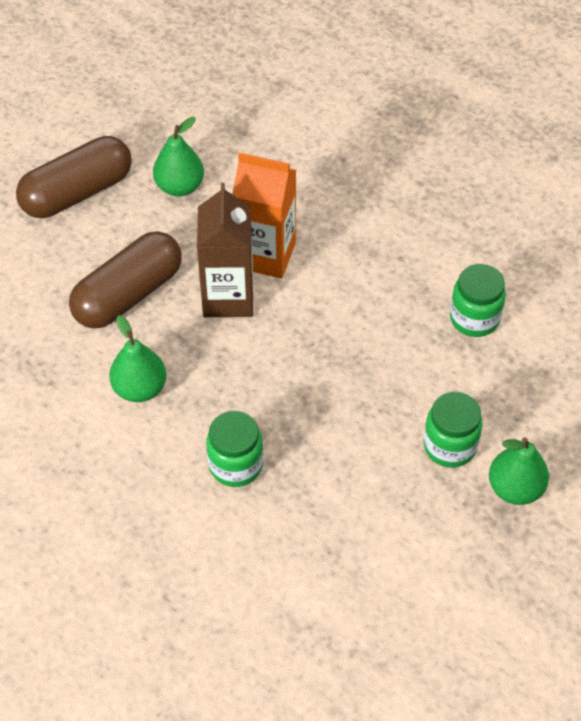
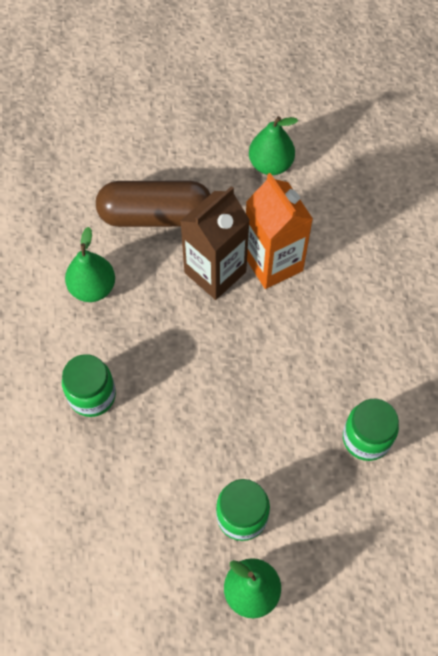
camera: 45 degrees right, 10 degrees up
brown capsule [16,136,132,218] -> none

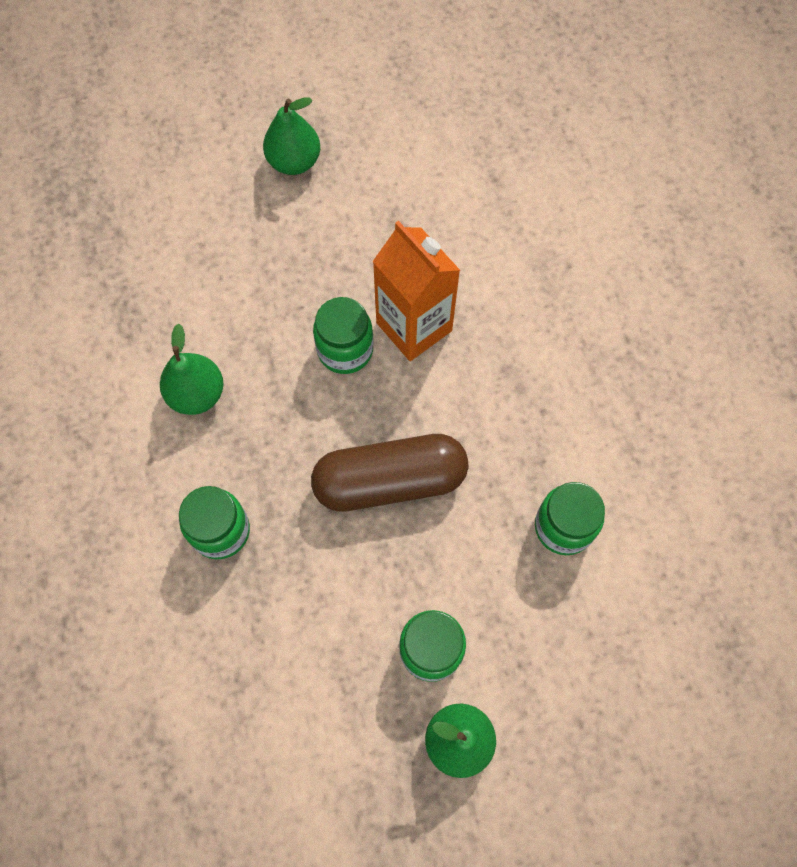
camera: 10 degrees left, 5 degrees up
brown capsule [96,181,210,227] -> brown capsule moved to [311,434,468,512]
brown carton [180,186,250,300] -> green jar [313,297,374,374]
green pear [249,116,298,175] -> green pear moved to [263,98,320,175]

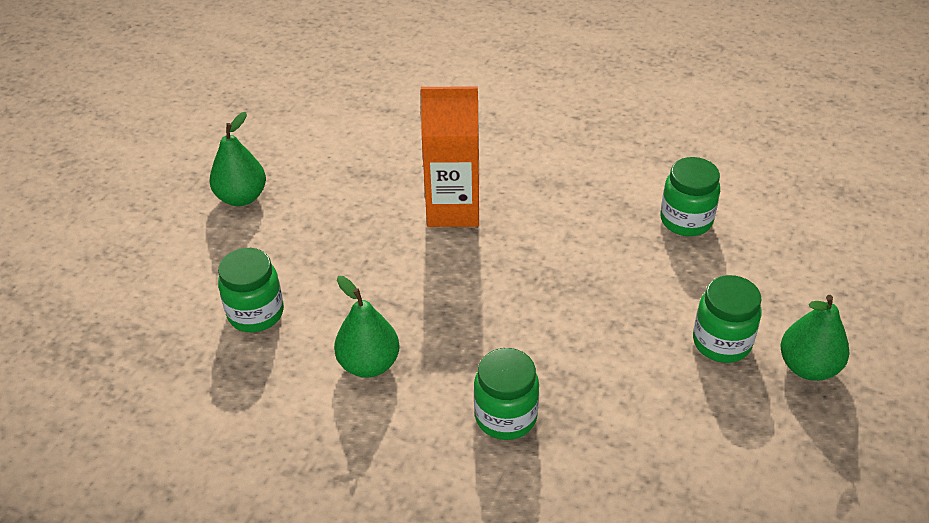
camera: 50 degrees left, 25 degrees down
brown capsule [311,434,468,512] -> none
green jar [313,297,374,374] -> green jar moved to [218,248,284,332]

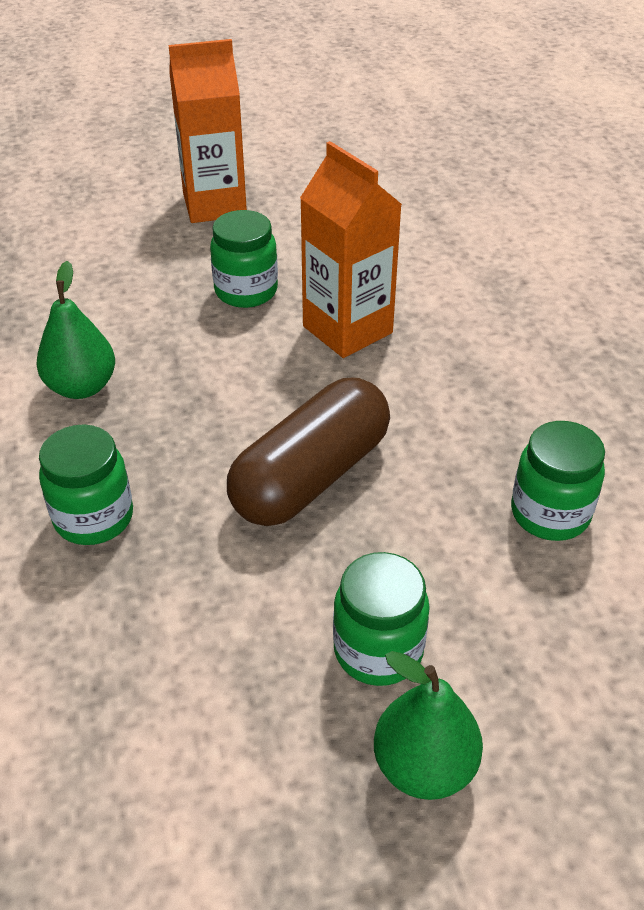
camera: 50 degrees right, 0 degrees up
green pear [209,112,266,206] -> orange carton [168,39,247,223]
green jar [218,248,284,332] -> green jar moved to [210,210,278,308]
none -> brown capsule [227,378,390,526]

